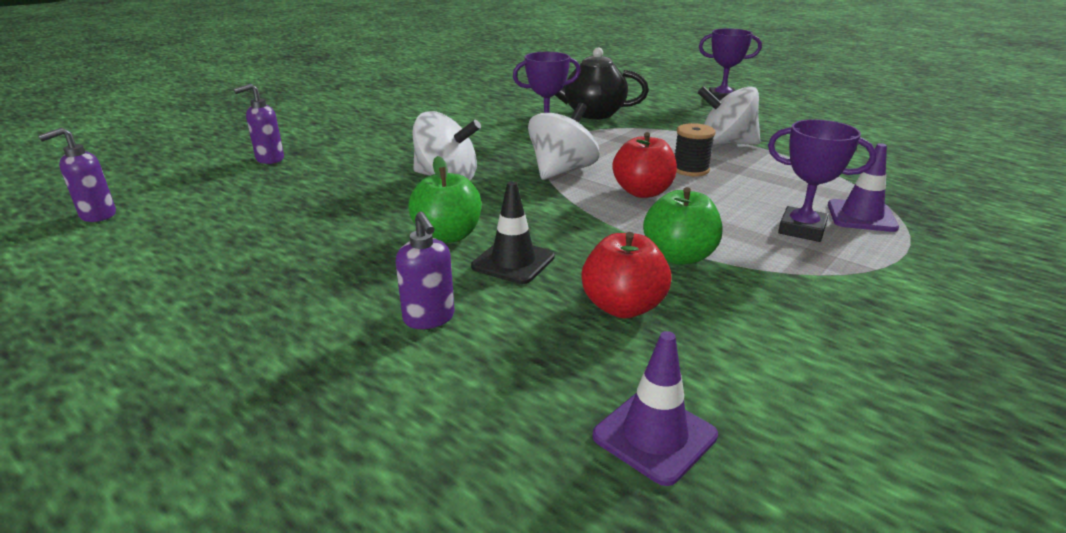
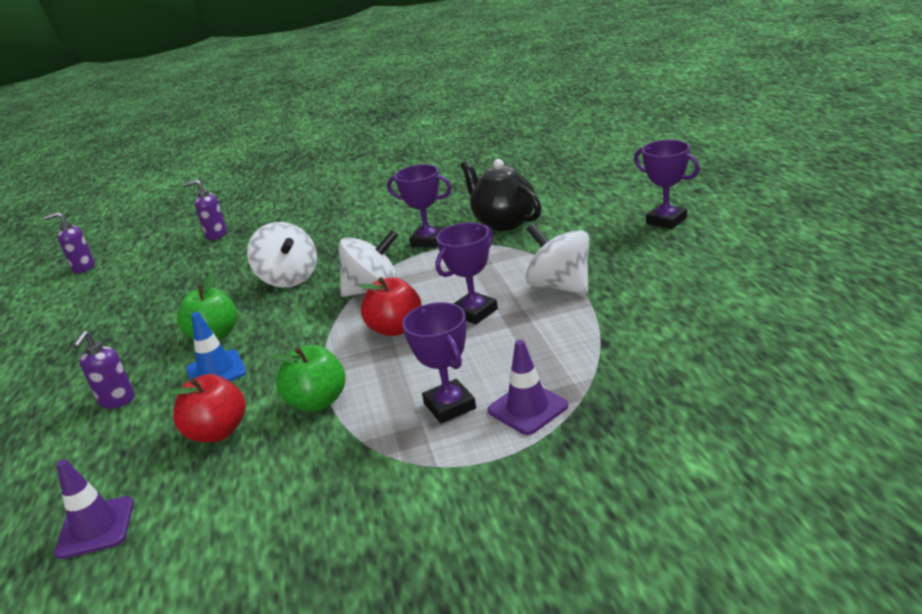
camera: 40 degrees right, 0 degrees up
black traffic cone [471,181,555,284] -> blue traffic cone [186,312,246,381]
black spool [675,123,716,177] -> purple trophy [435,222,498,324]

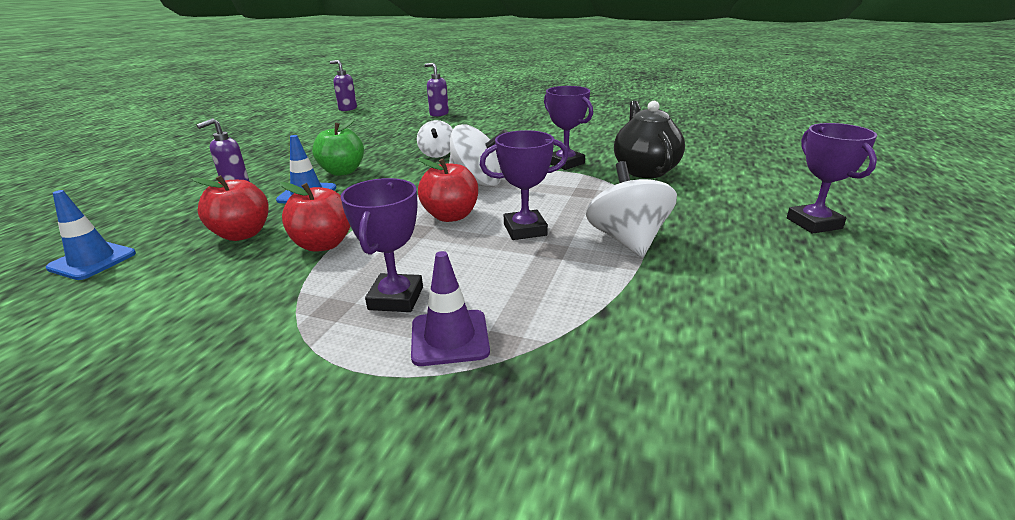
camera: 30 degrees right, 0 degrees up
purple traffic cone [54,459,134,559] -> blue traffic cone [46,190,136,280]
white spinning top [247,222,317,288] -> white spinning top [417,120,453,158], size x0.64
green apple [272,345,346,412] -> red apple [279,182,351,252]

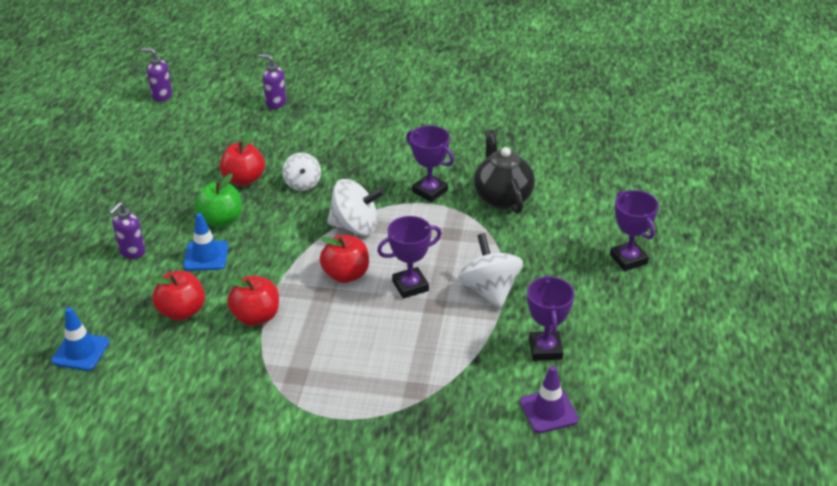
camera: 10 degrees left, 10 degrees up
purple trophy [341,178,423,312] -> purple trophy moved to [527,275,574,361]
purple traffic cone [411,251,490,366] -> purple traffic cone moved to [520,366,579,433]
none -> red apple [220,132,265,186]

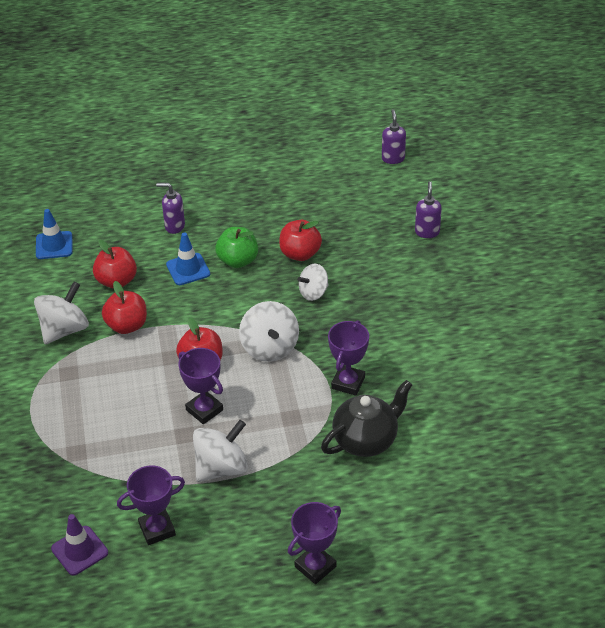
camera: 70 degrees right, 5 degrees up
none -> white spinning top [34,282,89,344]

